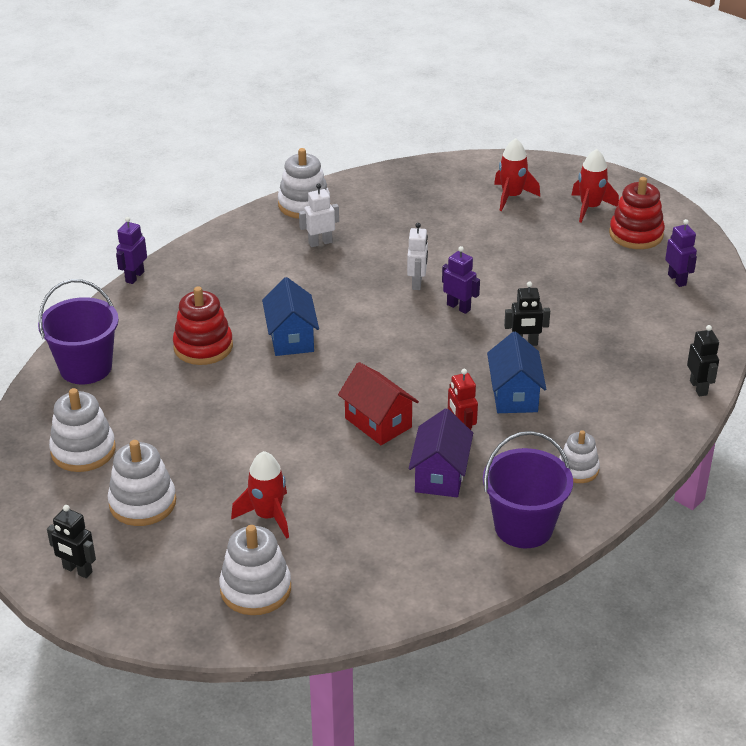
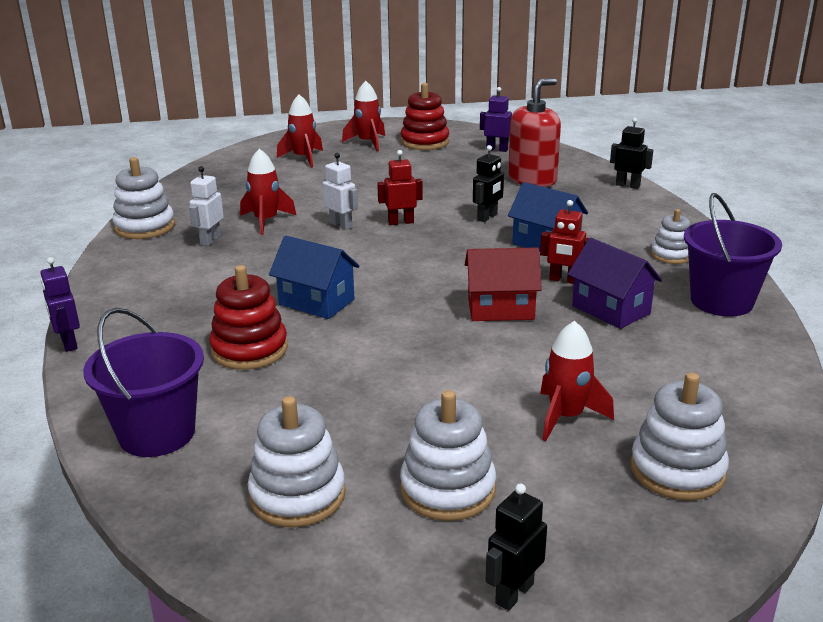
camera: 50 degrees left, 10 degrees down
black robot [47,505,96,578] -> black robot turned 150 degrees clockwise [486,483,547,611]
purple robot [442,246,480,314] -> red robot [377,150,423,225]
none -> red rocket [240,149,296,235]
none -> red soap dispenser [508,78,561,187]

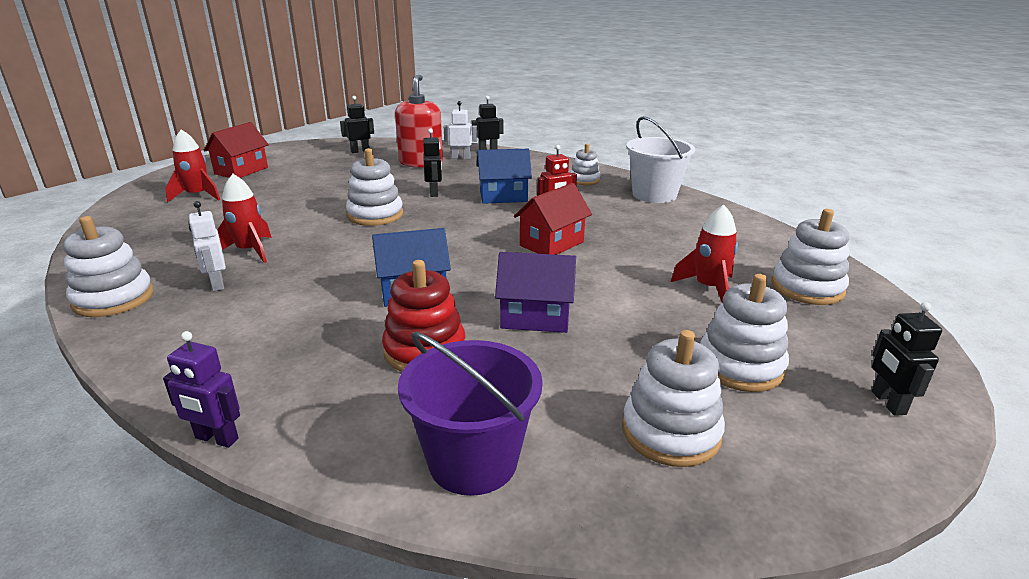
camera: 45 degrees left, 0 degrees up
white robot [322,153,358,230] -> white robot moved to [444,101,477,159]
red rocket [342,81,385,151] -> red house [203,122,269,178]
red robot [377,150,423,225] -> white stacking toy [346,148,403,226]
red stacking toy [401,83,449,150] -> none
purple robot [480,87,512,152] -> black robot [340,96,374,153]
purple house [567,238,662,329] -> purple house moved to [495,252,576,333]
purple bucket [684,193,782,316] -> white bucket [626,116,695,203]

